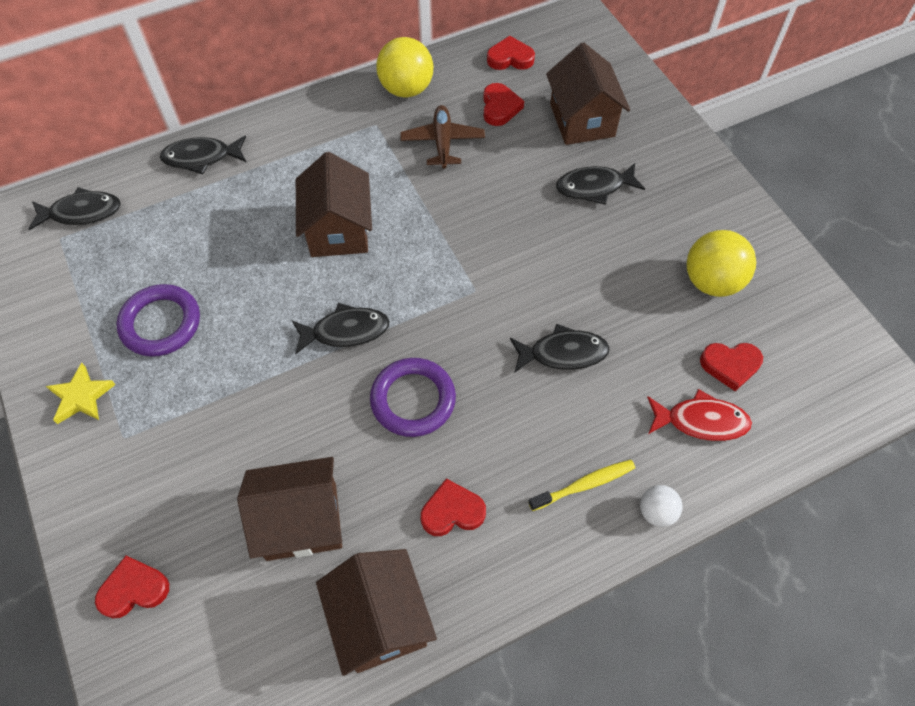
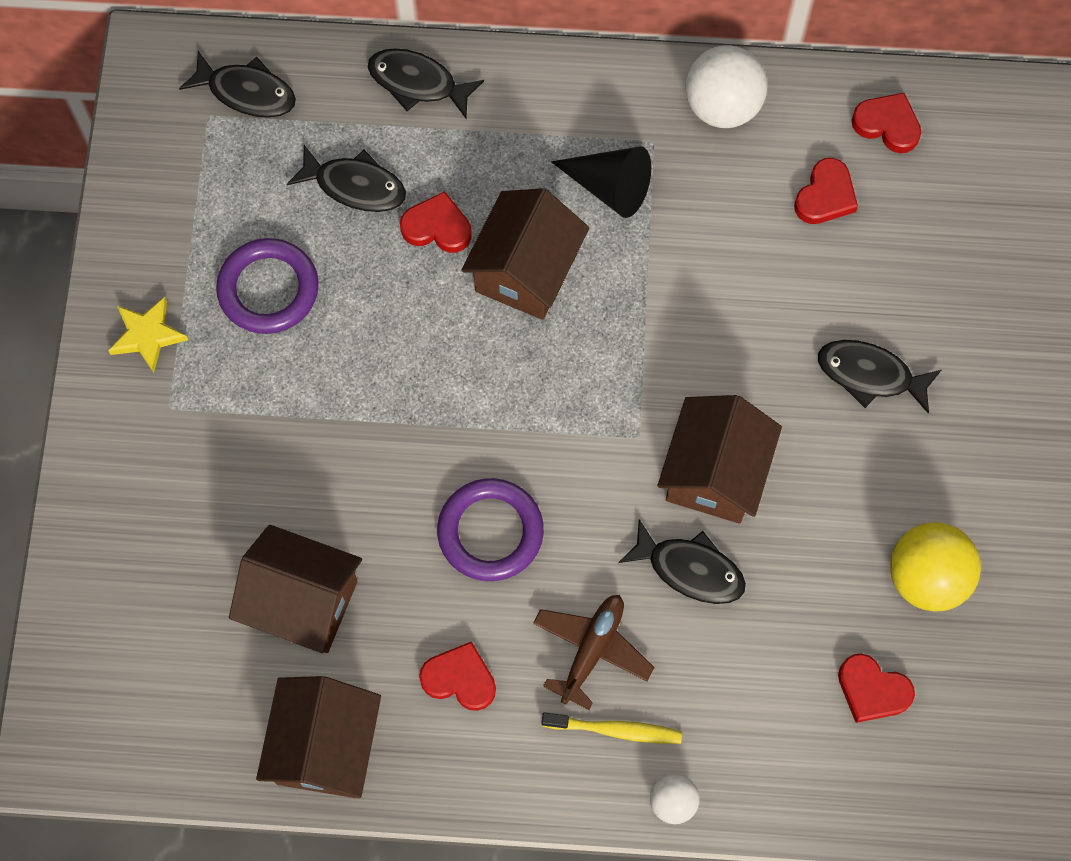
camera: 30 degrees right, 10 degrees up
red heart [95,556,169,618] -> red heart moved to [400,191,472,253]
black fish [292,303,390,355] -> black fish moved to [287,145,406,212]
yellow ball [376,37,433,98] -> white ball [685,45,767,128]
brown plane [400,105,485,169] -> brown plane moved to [533,595,655,710]
brown house [546,43,630,145] -> brown house moved to [657,395,782,524]
red fish [647,389,752,441] -> none
none -> black cone [551,146,651,218]

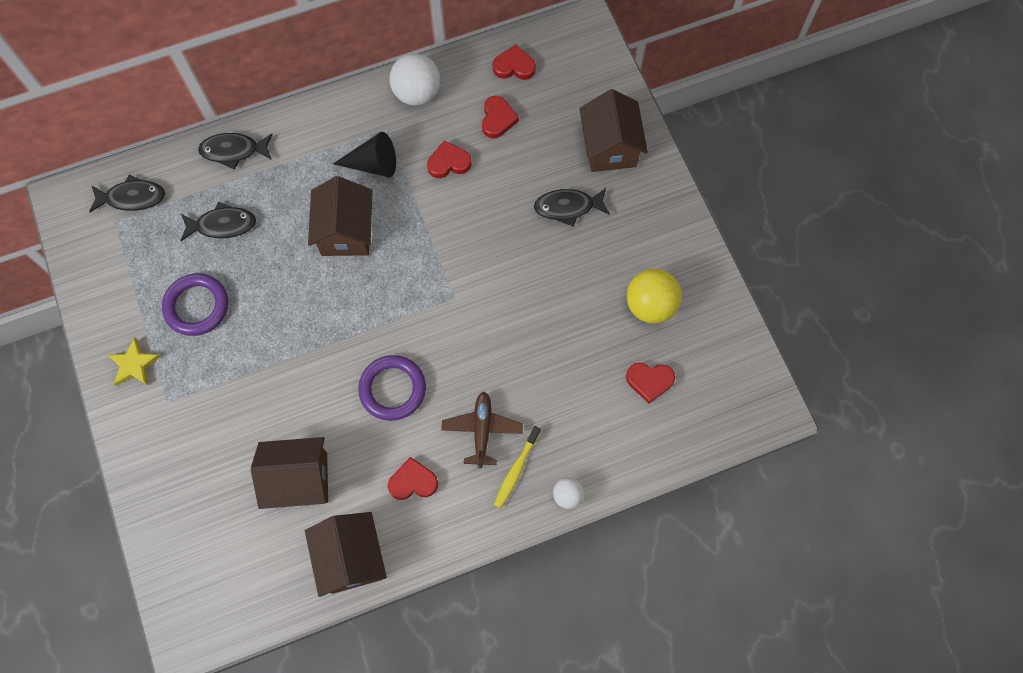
camera: 25 degrees left, 0 degrees up
red heart [400,191,472,253] -> red heart moved to [427,140,472,178]
yellow toothbrush [542,712,682,744] -> yellow toothbrush turned 135 degrees clockwise [494,426,541,508]
black fish [618,519,746,604] -> none
brown house [657,395,782,524] -> brown house moved to [579,89,648,172]

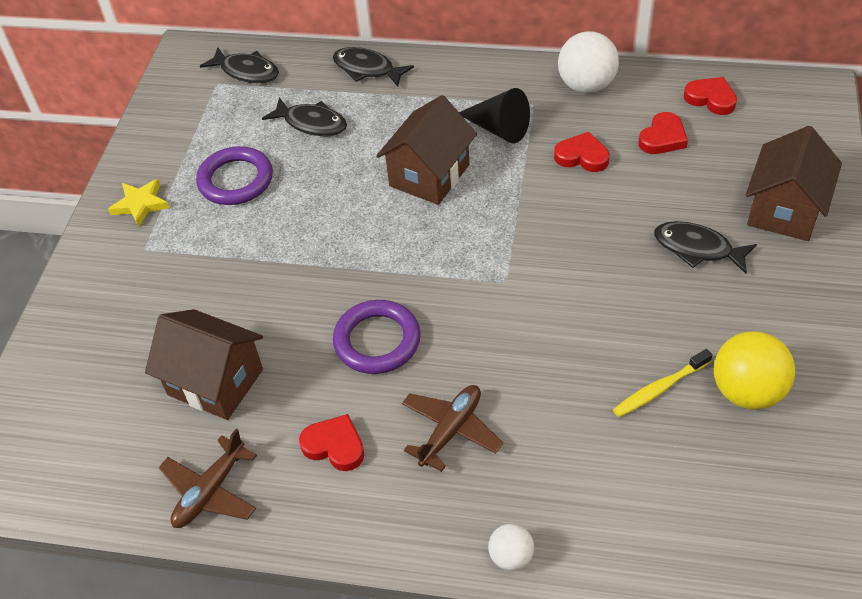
camera: 35 degrees right, 20 degrees down
brown house [305,512,387,597] -> brown plane [159,429,257,528]
yellow toothbrush [494,426,541,508] -> yellow toothbrush moved to [613,349,713,417]
red heart [626,363,675,403] -> none

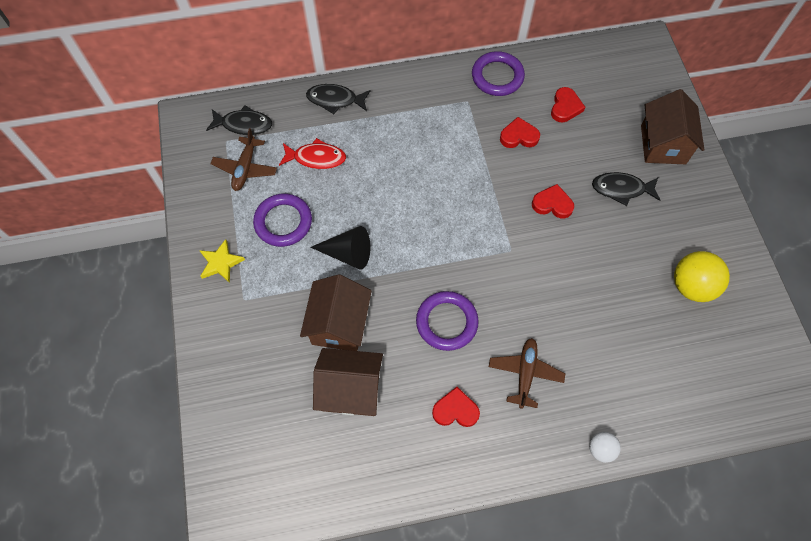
camera: 25 degrees left, 15 degrees up
brown plane [159,429,257,528] -> brown plane moved to [210,128,277,191]
black fish [262,97,347,136] -> red fish [279,138,346,169]
brown house [376,95,477,205] -> brown house moved to [300,274,372,351]
black cone [459,88,530,143] -> black cone moved to [310,226,370,269]
white ball [558,31,619,93] -> purple ring [472,51,525,96]
yellow toothbrush [613,349,713,417] -> none
red heart [684,77,737,115] -> red heart moved to [532,184,574,219]

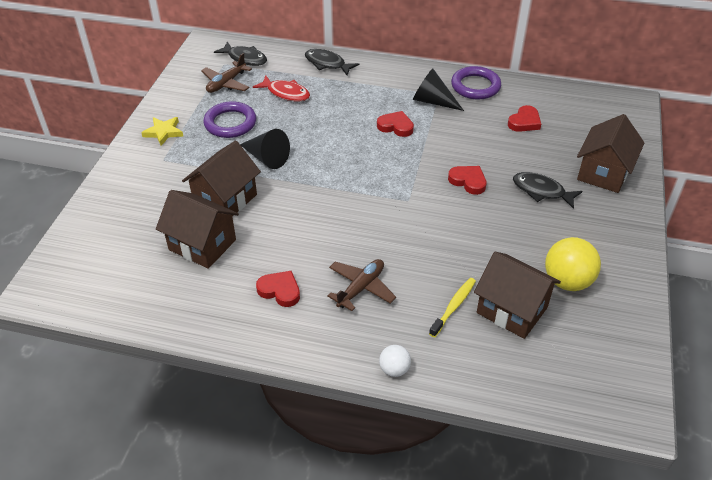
camera: 25 degrees right, 20 degrees down
purple ring [416,291,479,351] -> none
red heart [500,117,540,148] -> red heart moved to [377,111,414,137]
none -> black cone [413,68,464,111]
none -> yellow toothbrush [429,278,476,337]
none -> brown house [474,252,561,339]

